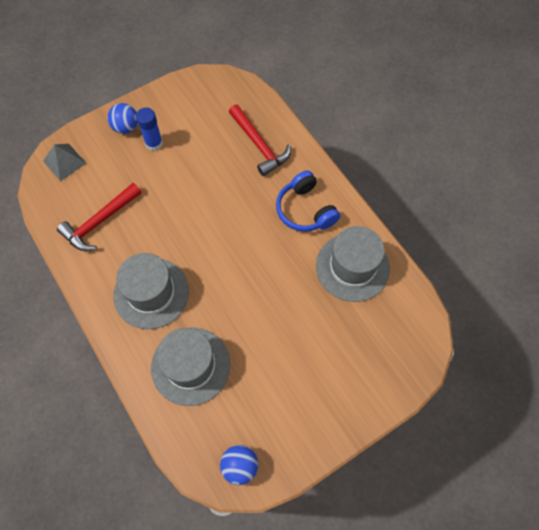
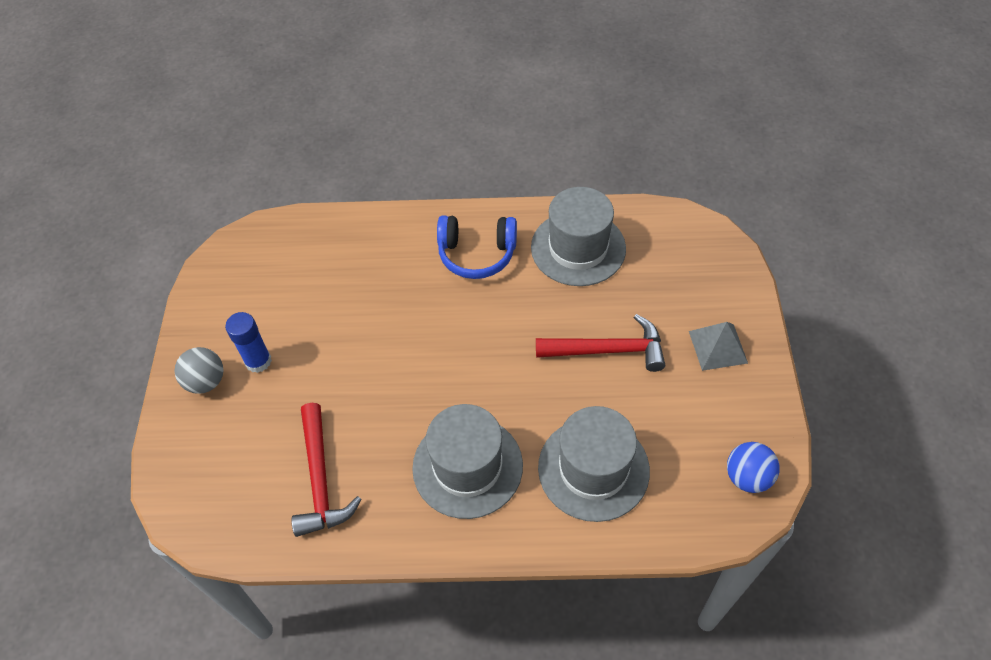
camera: 55 degrees left, 10 degrees down
grey pyramid [43,144,86,181] -> grey pyramid moved to [689,322,748,371]
blue ball [107,103,138,134] -> grey ball [175,347,223,394]
red hammer [229,105,291,176] -> red hammer moved to [536,314,665,372]

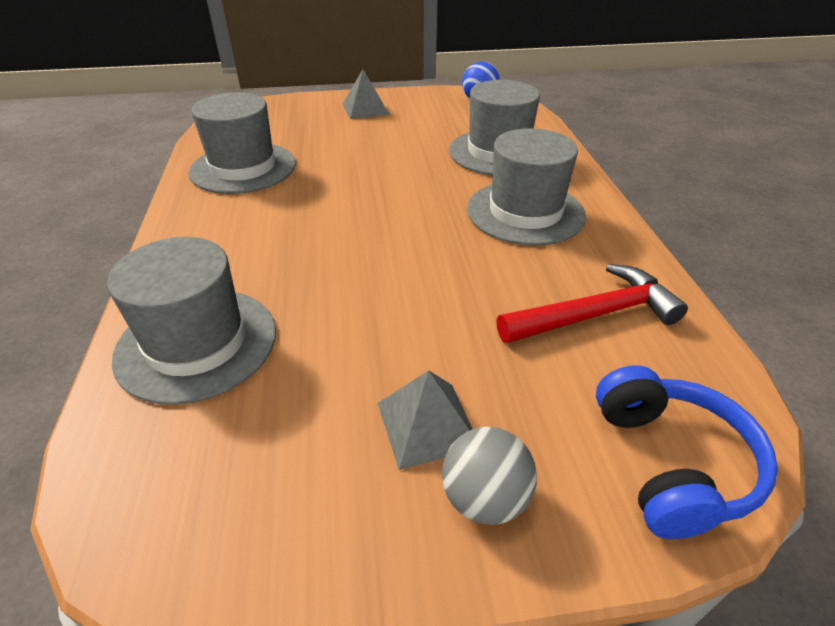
camera: 100 degrees left, 15 degrees down
blue glue stick [225,312,272,373] -> grey pyramid [378,370,472,470]
blue headphones [437,215,517,279] -> blue headphones moved to [596,365,778,539]
red hammer [536,314,665,372] -> none
none -> grey hat [107,237,276,405]

